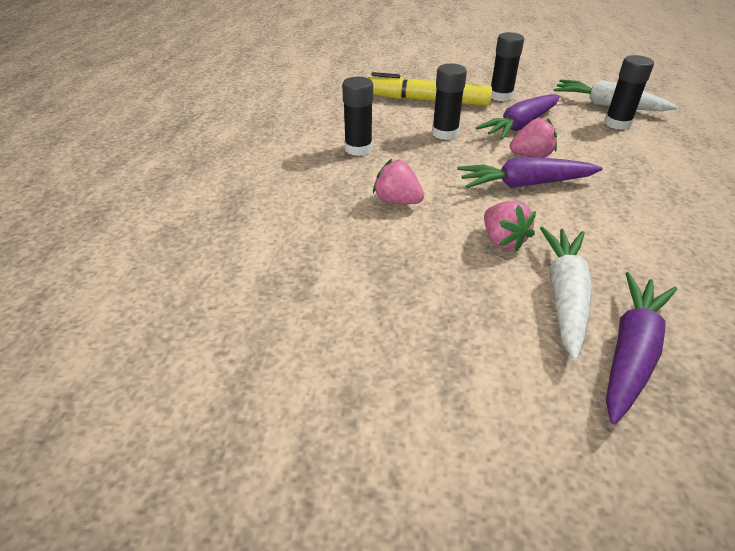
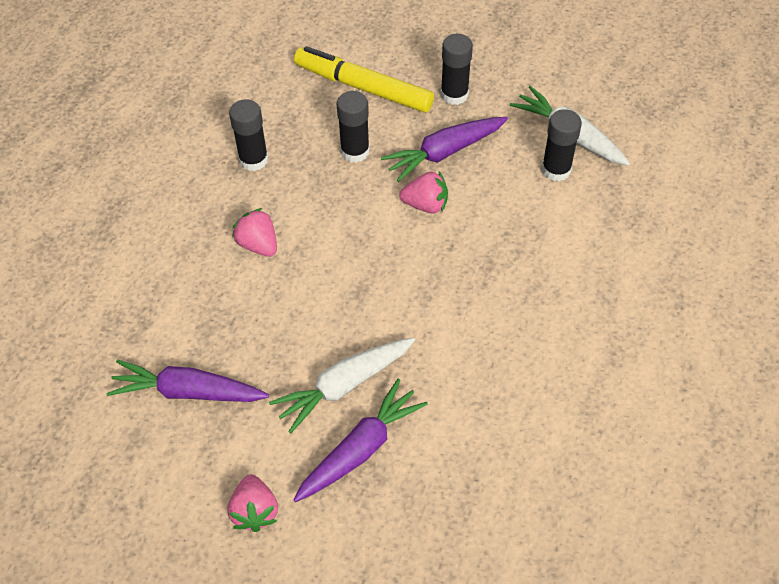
camera: 15 degrees right, 15 degrees up
purple carrot [457,157,603,188] -> purple carrot moved to [106,360,269,402]
pink strawberry [484,201,536,251] -> pink strawberry moved to [228,474,278,532]
white carrot [540,227,592,360] -> white carrot turned 150 degrees counterclockwise [269,337,415,433]

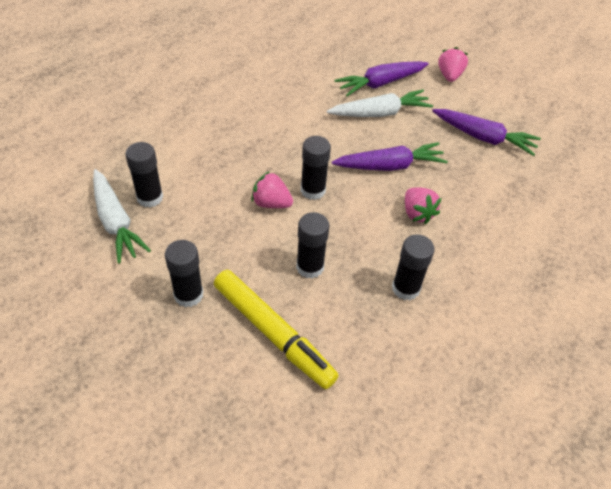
camera: 165 degrees left, 5 degrees down
purple carrot [381,117,508,182] -> purple carrot moved to [332,142,448,171]
none -> black glue stick [301,136,331,200]

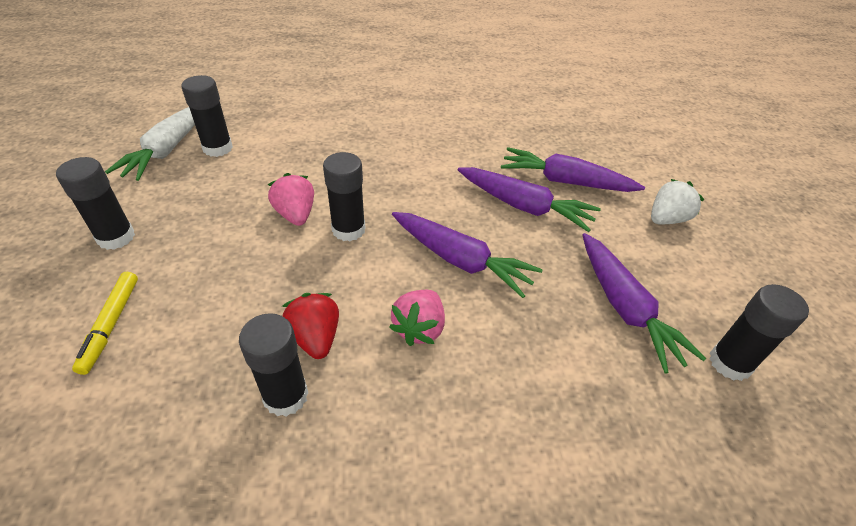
camera: 45 degrees right, 5 degrees down
yellow marker [214,270,339,389] -> yellow marker [72,272,138,375], size x0.54
black glue stick [296,212,330,279] -> black glue stick moved to [709,284,809,381]
white carrot [327,90,433,117] -> purple carrot [458,167,601,232]
pink strawberry [438,47,468,82] -> white strawberry [651,179,704,225]
none -> red strawberry [282,293,339,359]

